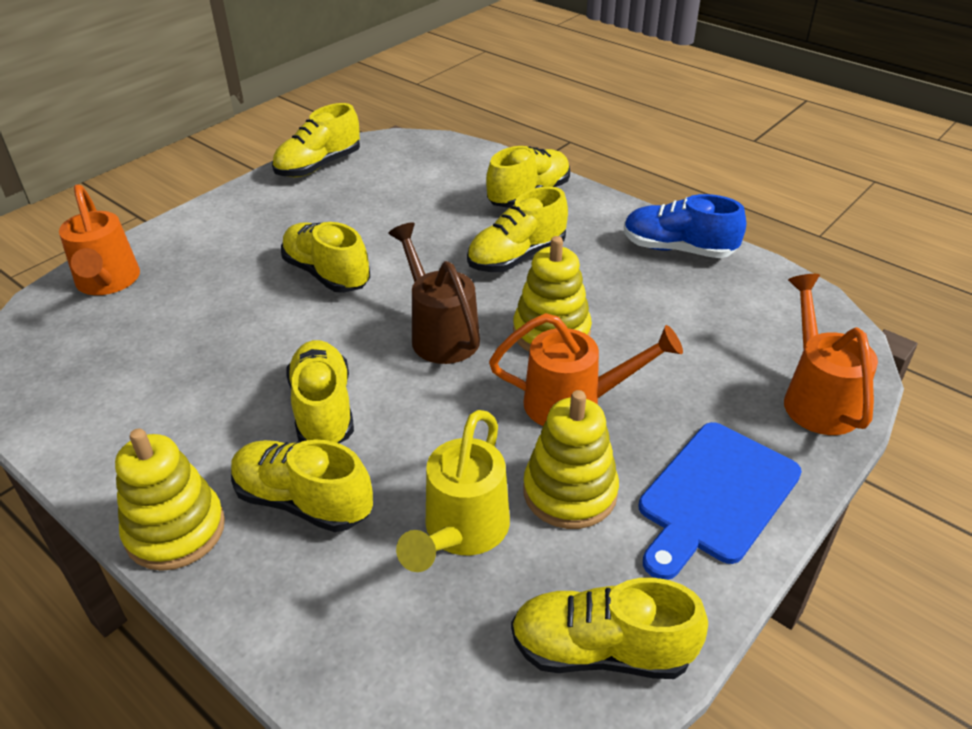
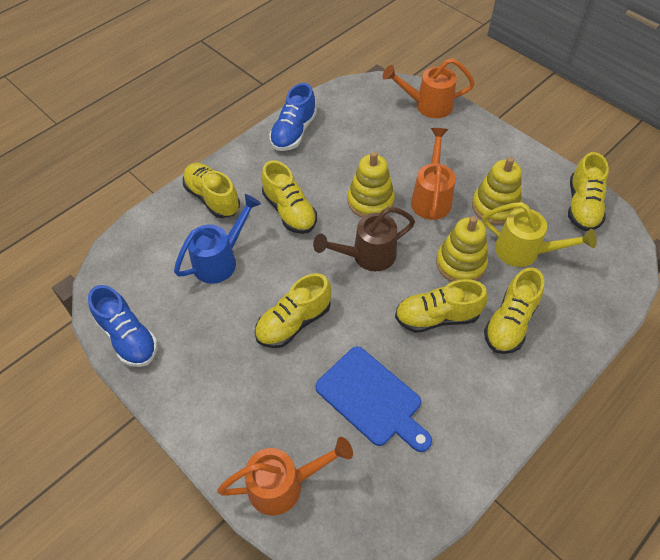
camera: 85 degrees left, 15 degrees up
yellow stacking toy [115,429,225,571] -> yellow stacking toy moved to [436,216,488,282]
yellow shoe [272,103,360,177] -> blue shoe [88,285,158,367]
blue cutting board [639,422,802,580] -> blue cutting board moved to [315,347,432,452]
none -> blue watering can [174,194,261,283]

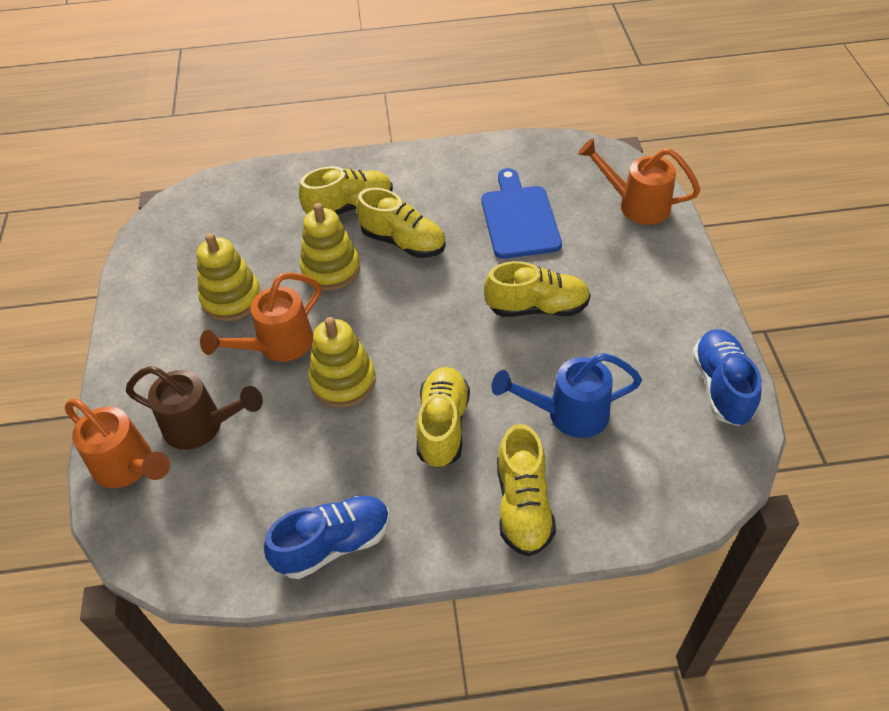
camera: 140 degrees left, 5 degrees down
brown watering can [313,207,415,271] -> brown watering can moved to [126,366,263,450]
yellow watering can [483,202,597,267] -> none
yellow shoe [568,152,609,231] -> none

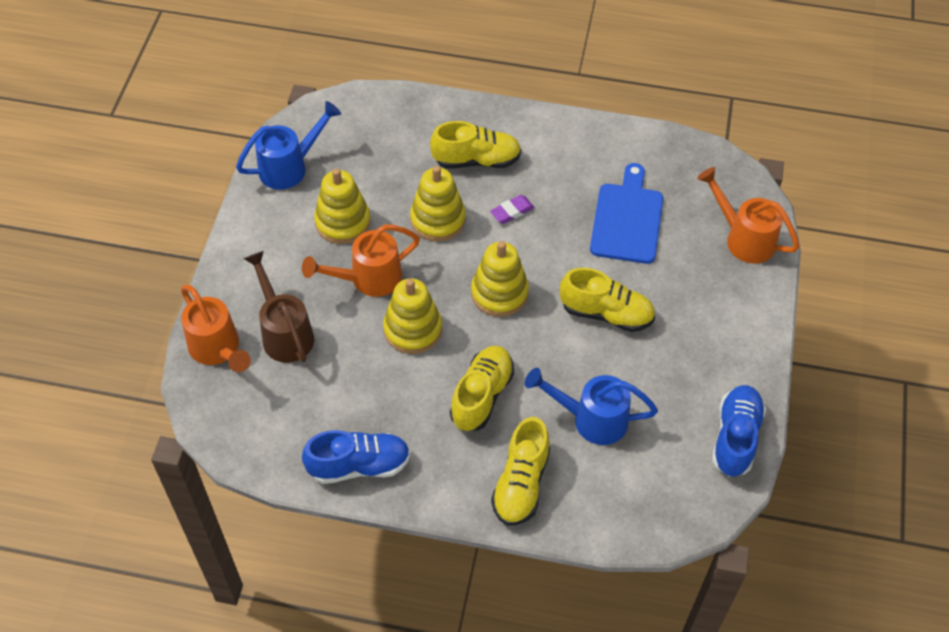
camera: 15 degrees right, 5 degrees up
brown watering can [126,366,263,450] -> brown watering can turned 150 degrees counterclockwise [244,251,314,363]
yellow shoe [356,188,446,258] -> purple eraser [490,195,535,224]
none -> blue watering can [236,101,341,190]
none -> yellow stacking toy [471,241,529,317]

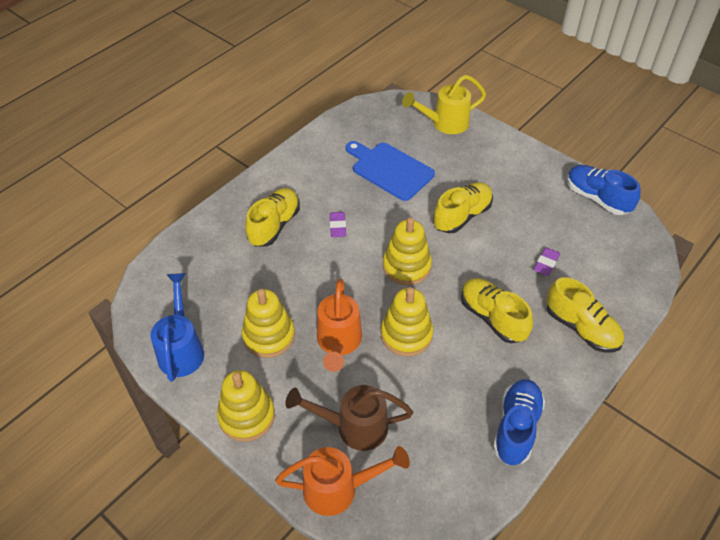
camera: 60 degrees left, 5 degrees down
yellow stacking toy [410,166,466,241] -> yellow stacking toy moved to [217,370,275,442]
blue watering can [525,368,658,445] -> purple eraser [533,247,560,276]
orange watering can [697,167,800,264] -> yellow watering can [402,75,486,134]

